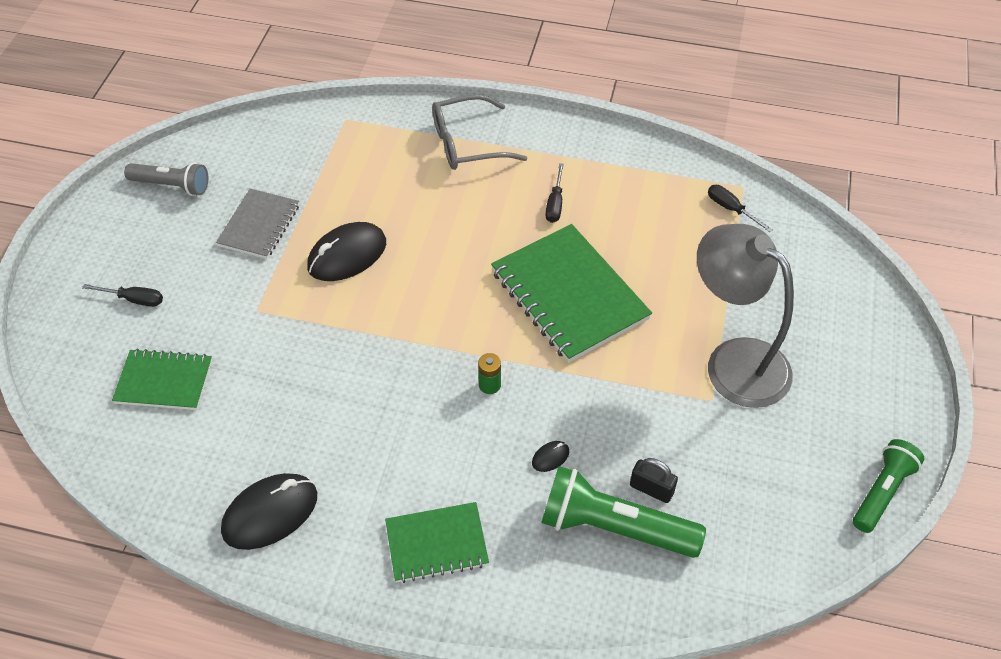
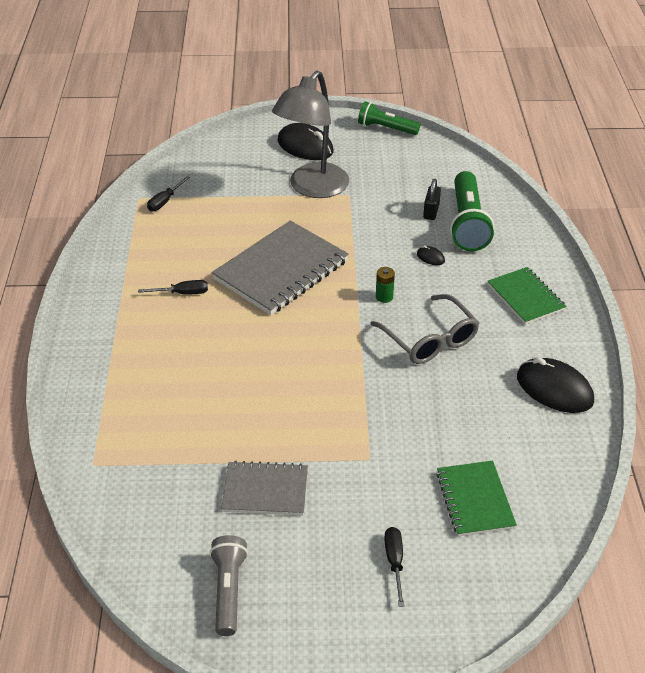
camera: 105 degrees left, 10 degrees down
black mouse [307,222,386,281] -> black mouse moved to [277,123,334,160]
grey glasses [432,94,527,170] -> grey glasses moved to [370,294,479,364]
green notebook [491,224,652,363] -> grey notebook [212,220,349,315]

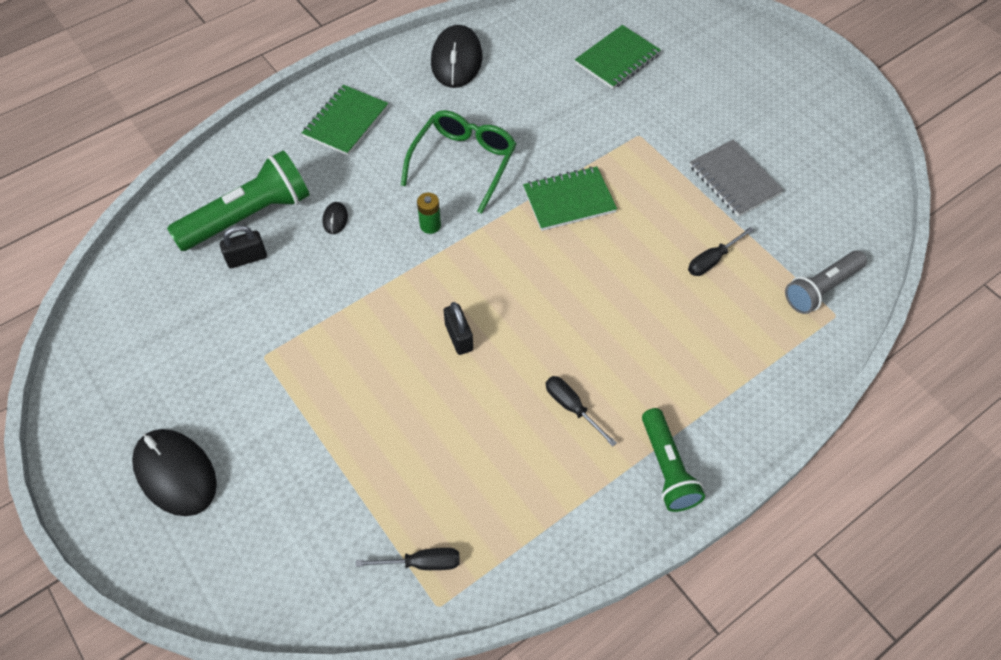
camera: 125 degrees left, 15 degrees up
grey flashlight [210,535,248,636] -> grey flashlight moved to [785,250,867,314]
grey notebook [212,220,349,315] -> black padlock [444,302,473,355]
grey lamp [272,71,349,198] -> none
black mouse [277,123,334,160] -> black mouse turned 45 degrees counterclockwise [132,429,217,516]
green flashlight [358,101,420,135] -> green flashlight moved to [642,408,705,512]
grey glasses [370,294,479,364] -> green glasses [401,110,516,214]
black screwdriver [384,527,404,607] -> black screwdriver moved to [688,227,754,276]
none -> green notebook [523,166,617,231]

